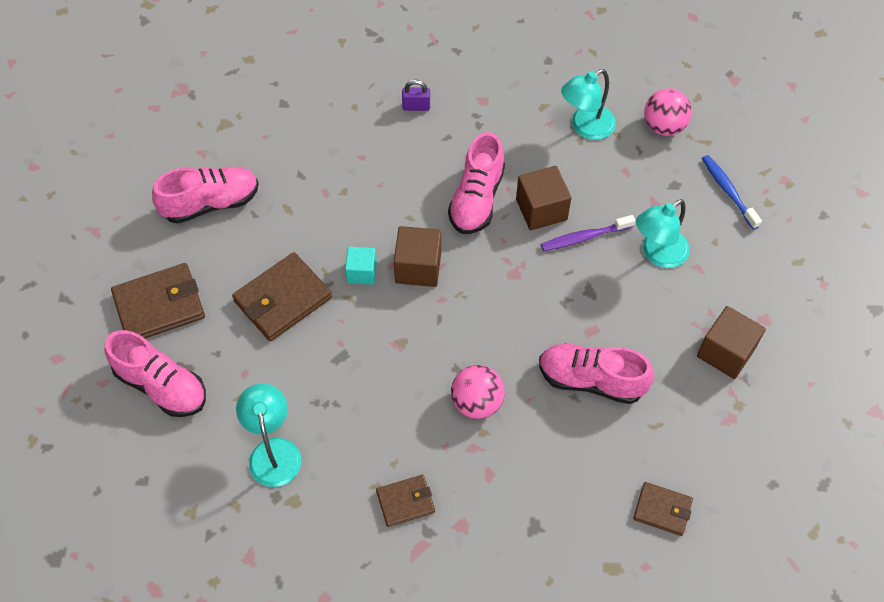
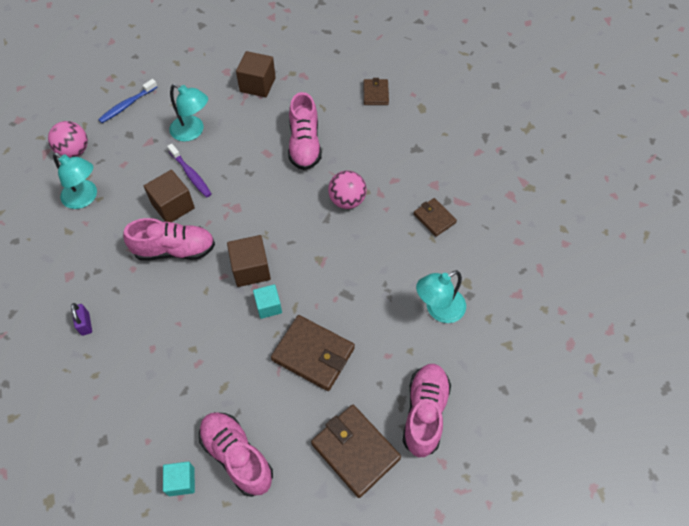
camera: 110 degrees left, 0 degrees up
none -> turquoise cube [163,461,195,496]

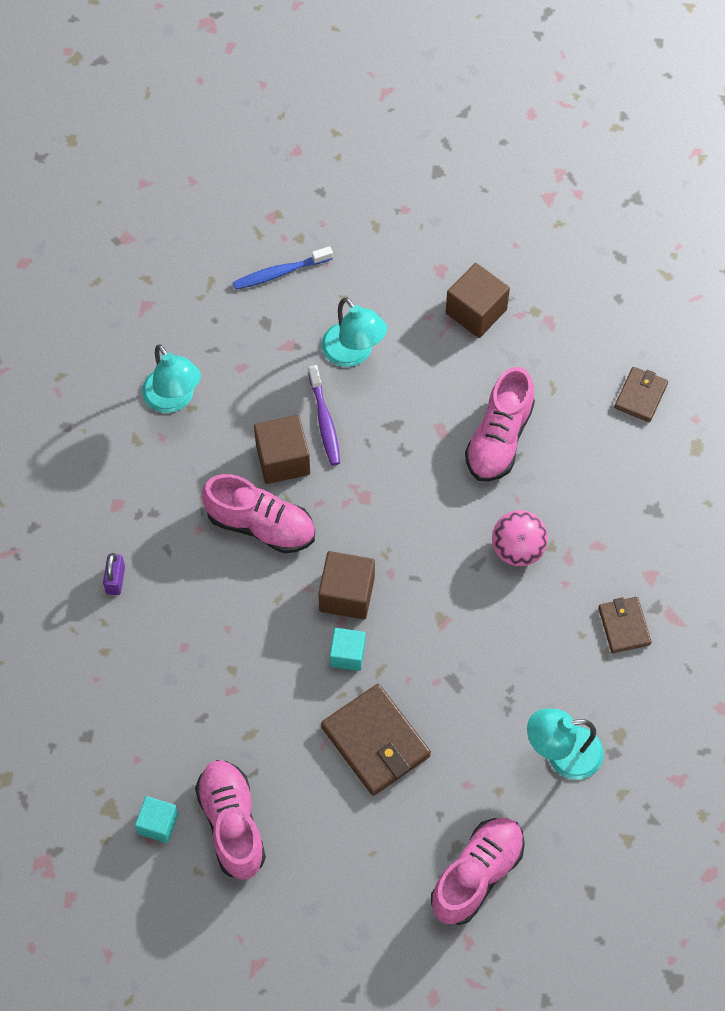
camera: 25 degrees right, 5 degrees up
pink ball [48,121,88,158] -> none
brown wallet [311,405,401,498] -> none

